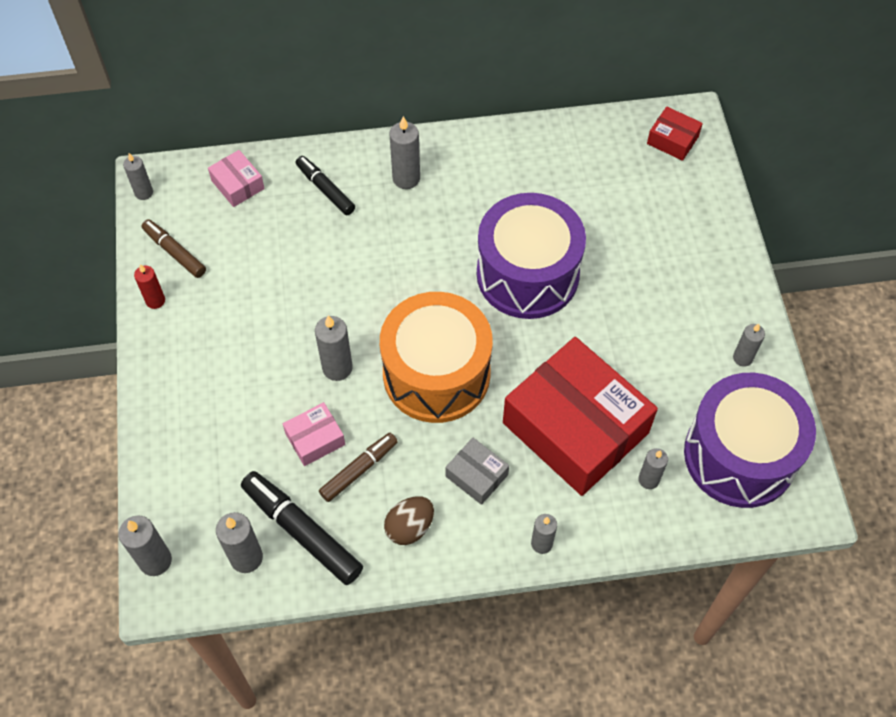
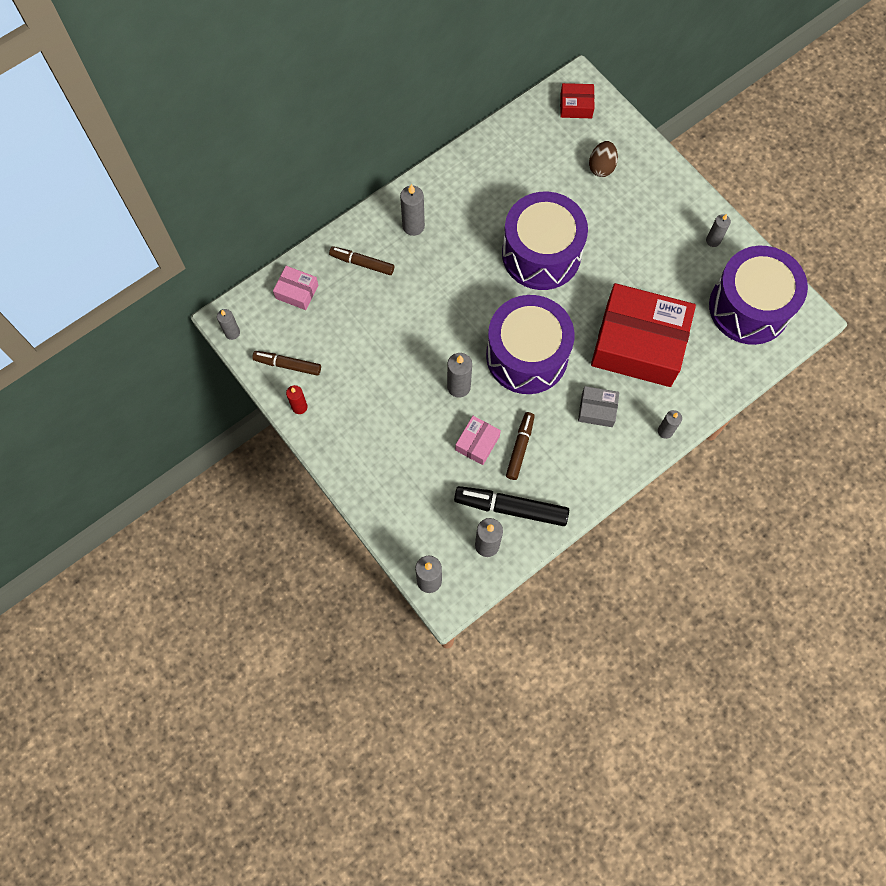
camera: 30 degrees left, 10 degrees up
black marker [296,156,355,215] -> brown marker [329,246,394,275]
orange drum [380,292,493,423] -> purple drum [486,295,574,394]
brown egg [384,496,434,545] -> brown egg moved to [589,141,618,177]
grey candle [638,448,668,489] -> none

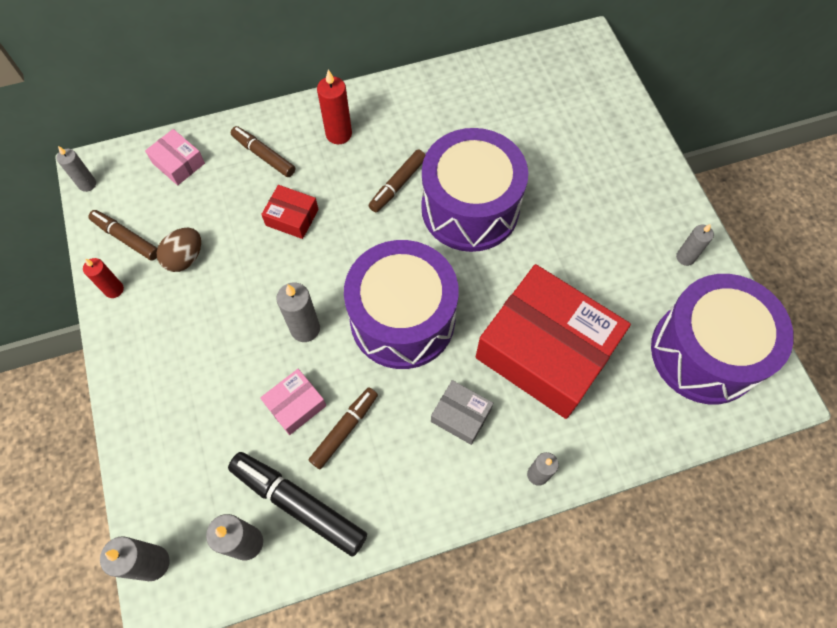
camera: 20 degrees right, 5 degrees down
grey candle [400,184,425,236] -> red candle [317,69,352,144]
red box [560,83,594,118] -> red box moved to [261,185,318,239]
brown egg [589,141,618,177] -> brown egg moved to [157,228,201,272]
none -> brown marker [368,149,426,212]

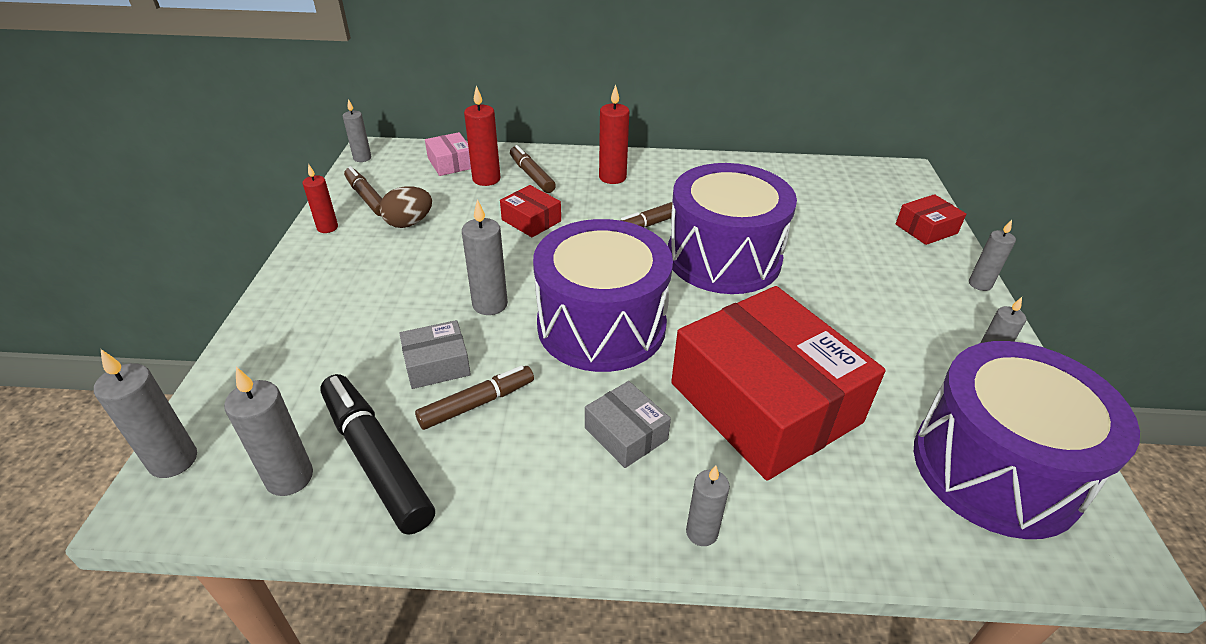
camera: 20 degrees right, 25 degrees down
pink box [260,369,326,435] -> grey box [399,320,471,389]
none -> red candle [464,85,500,186]
none -> red box [896,194,966,245]
none -> grey candle [969,220,1016,291]

